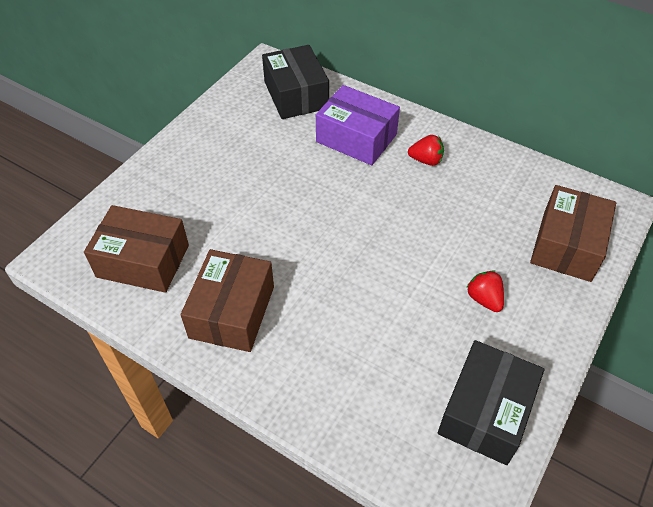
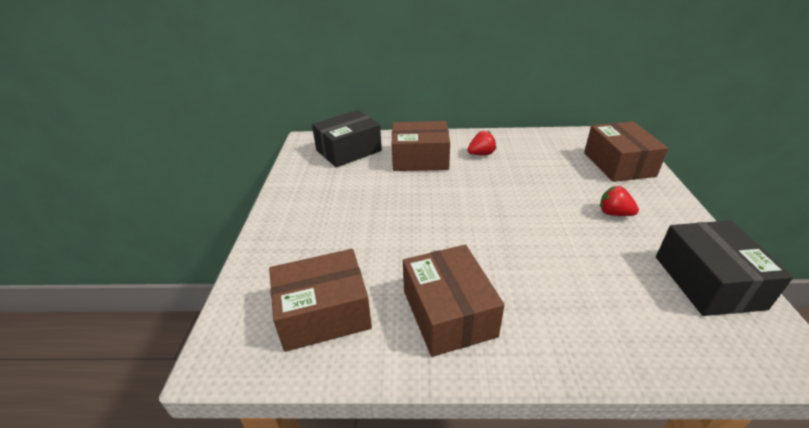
camera: 30 degrees left, 15 degrees down
black box [262,45,329,119] -> black box turned 75 degrees counterclockwise [312,110,382,167]
purple box [316,85,400,165] -> brown box [392,121,450,171]

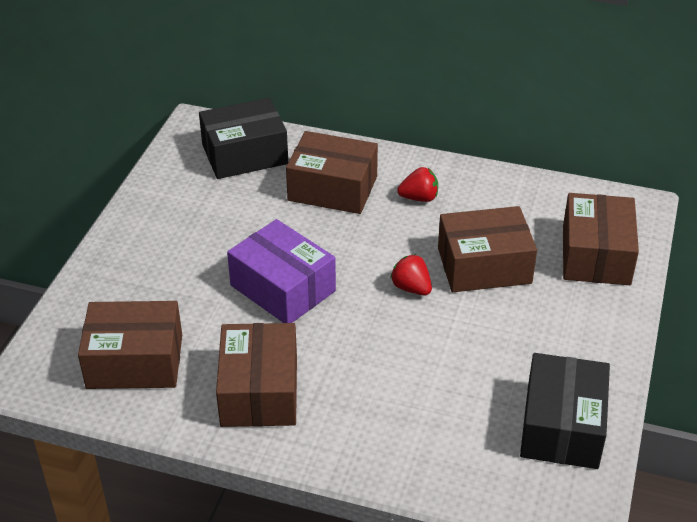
camera: 15 degrees right, 5 degrees up
red strawberry [600,186,639,216] -> red strawberry moved to [390,254,432,295]
none -> purple box [227,219,336,323]
none -> brown box [438,206,537,292]

